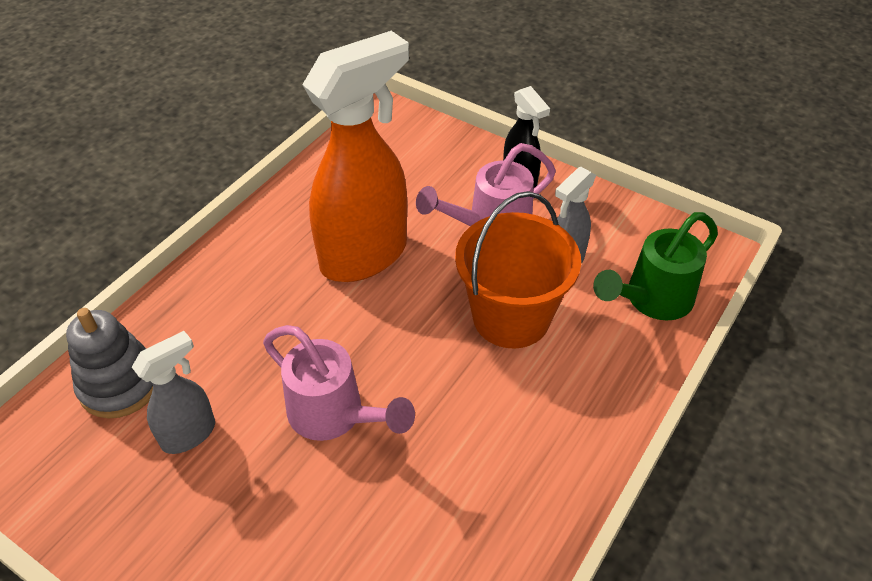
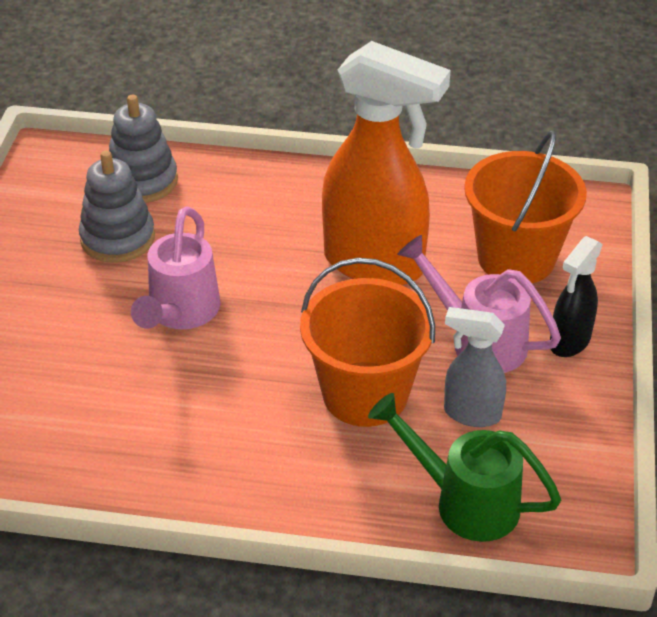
camera: 65 degrees right, 5 degrees down
grey spray bottle [132,331,215,454] -> grey stacking toy [79,150,155,263]
none -> orange bucket [464,131,587,283]

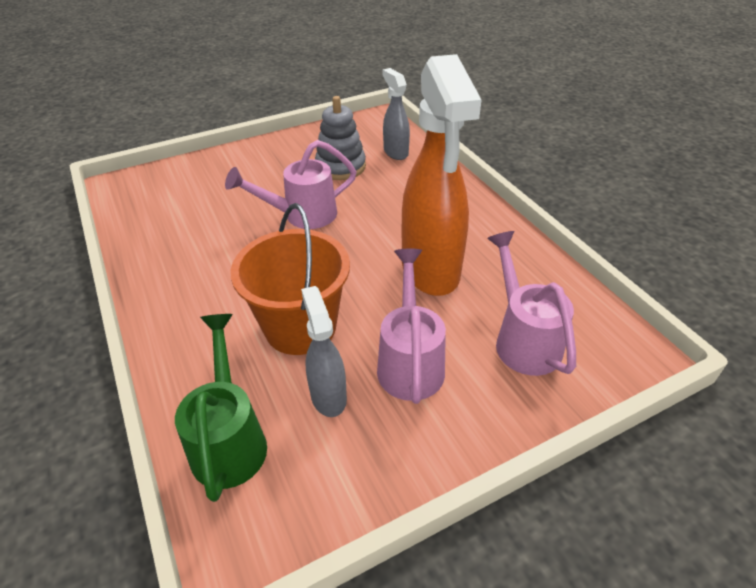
camera: 55 degrees right, 0 degrees up
grey stacking toy [109,95,178,203] -> grey spray bottle [383,68,410,160]
orange bucket [464,131,587,283] -> pink watering can [487,231,576,376]
black spray bottle [550,236,603,357] -> none

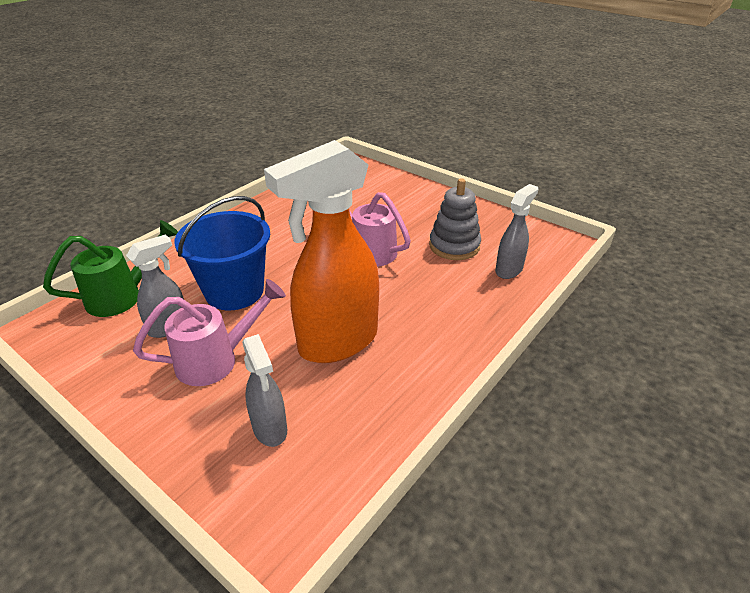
camera: 65 degrees right, 5 degrees down
orange bucket [231,203,350,355] -> blue bucket [174,196,270,310]
pink watering can [487,231,576,376] -> grey spray bottle [242,334,287,447]

